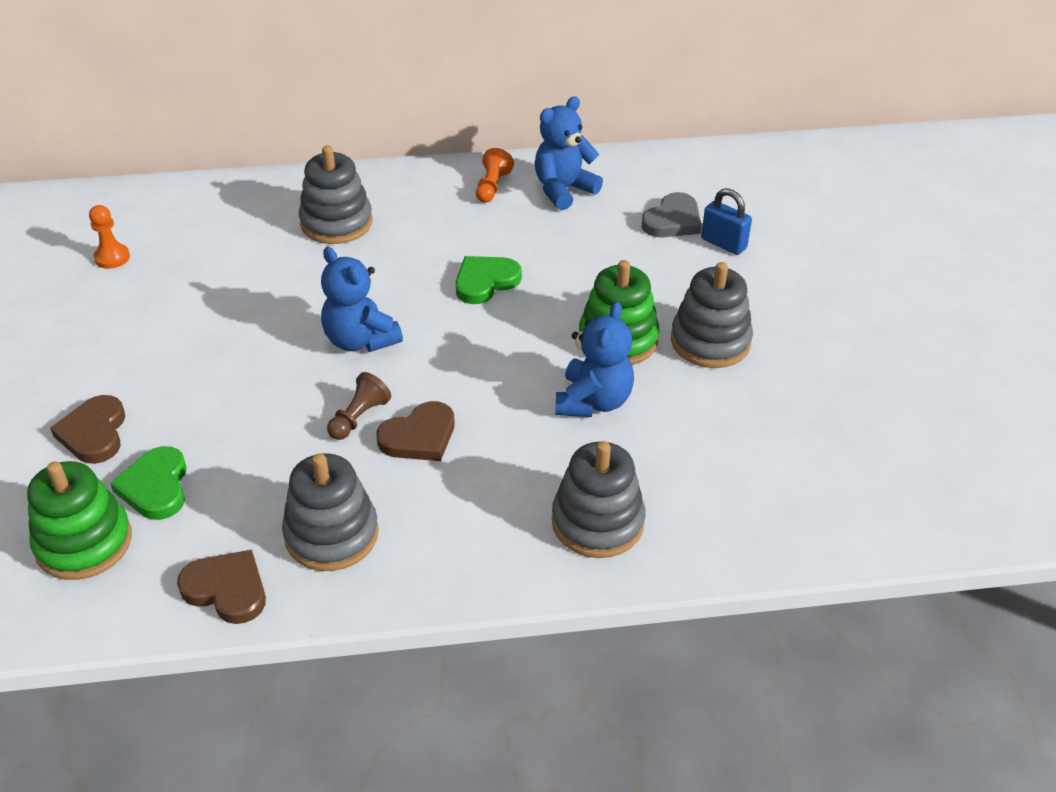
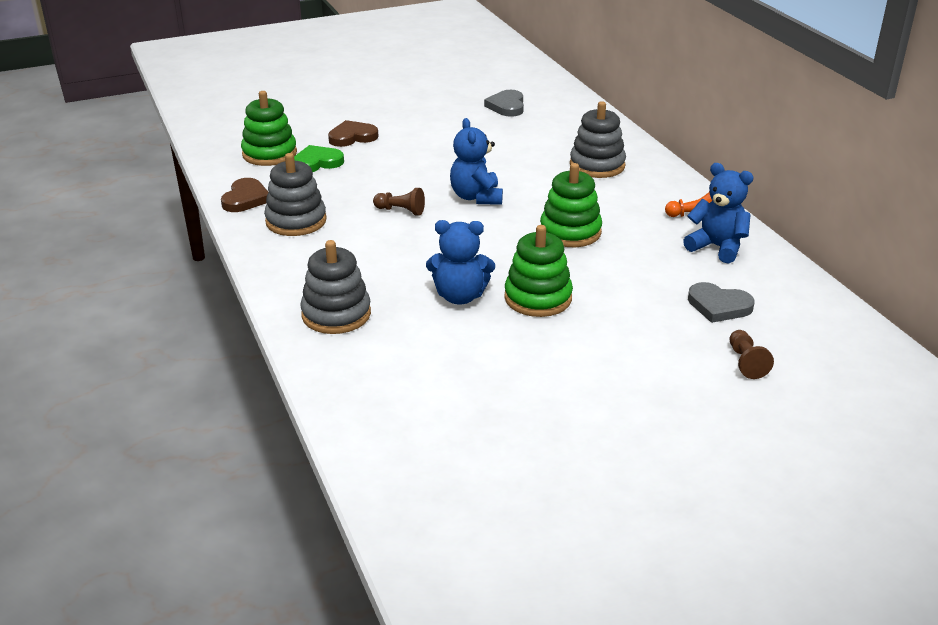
camera: 75 degrees right, 10 degrees down
orange pawn [89,205,130,269] -> grey heart [484,90,524,117]
blue teddy bear [321,247,403,352] -> blue teddy bear turned 45 degrees counterclockwise [450,118,503,205]
brown heart [376,401,454,461] -> none
green heart [456,256,522,304] -> green stacking toy [540,163,602,247]
grey stacking toy [671,262,753,368] -> none
blue padlock [701,188,752,255] -> none
none -> brown pawn [730,330,774,379]

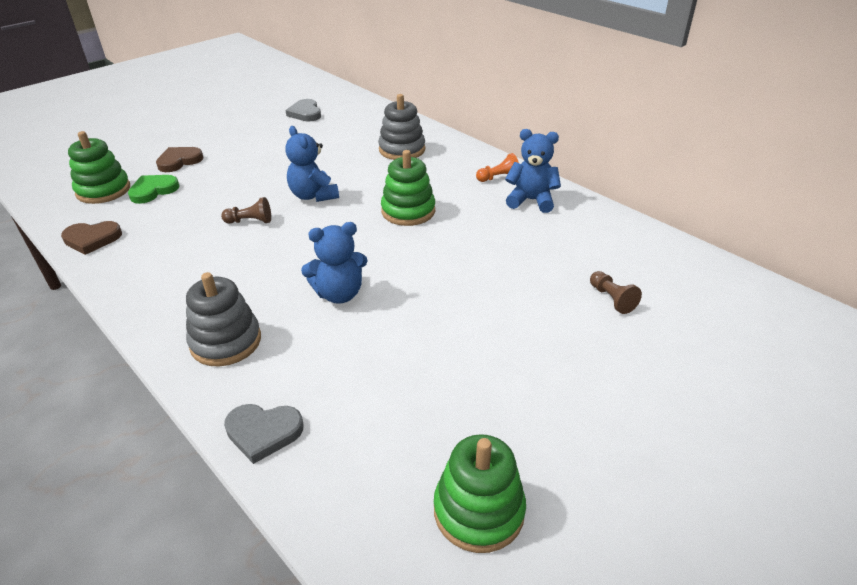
camera: 20 degrees left, 5 degrees up
brown heart [221,178,269,212] -> brown heart turned 90 degrees clockwise [61,221,122,255]
grey stacking toy [264,153,327,236] -> none
green stacking toy [504,225,573,317] -> green stacking toy moved to [434,434,526,553]
grey heart [688,282,755,323] -> grey heart moved to [224,404,304,464]

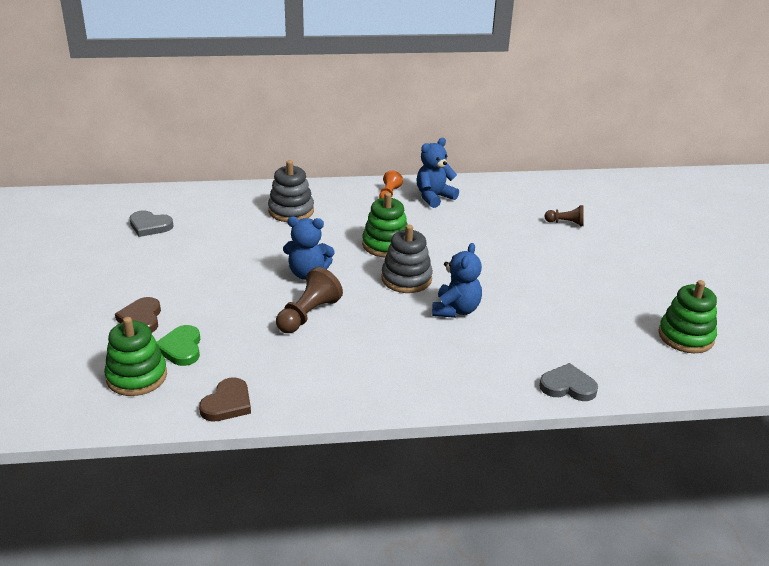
camera: 55 degrees left, 5 degrees down
grey stacking toy [186,272,261,366] -> grey stacking toy moved to [381,225,433,293]
brown pawn [221,197,271,224] -> brown pawn [276,267,343,333], size x1.66
grey heart [224,404,304,464] -> grey heart turned 120 degrees counterclockwise [539,363,598,401]

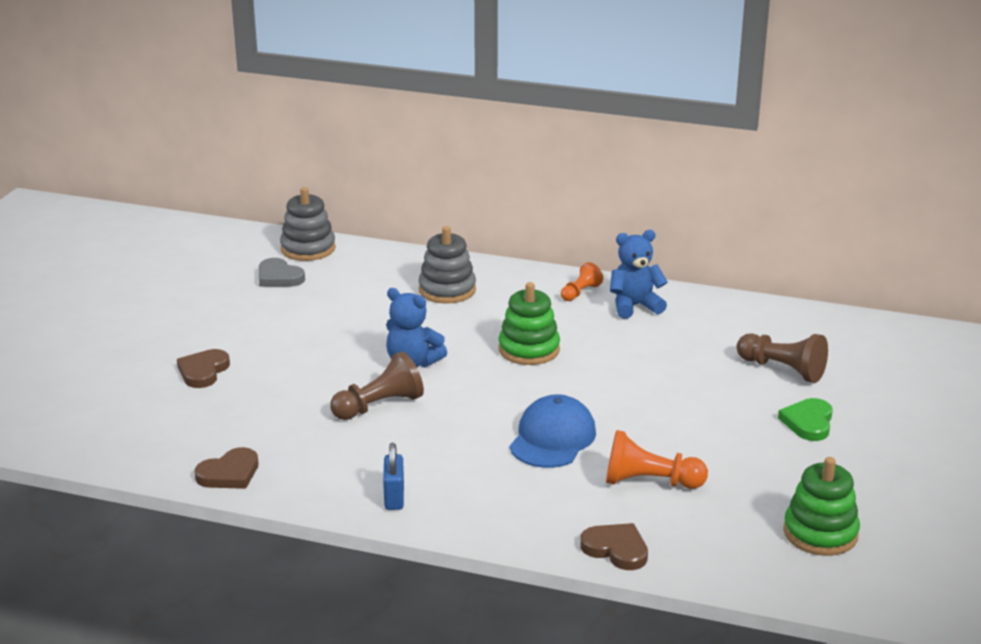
camera: 25 degrees right, 5 degrees down
green stacking toy [104,317,167,396] -> none
green heart [156,325,200,366] -> green heart moved to [778,398,833,441]
grey stacking toy [381,225,433,293] -> grey stacking toy moved to [280,187,336,261]
blue teddy bear [432,243,482,318] -> blue cap [510,394,596,468]
grey heart [539,363,598,401] -> brown heart [580,523,648,570]
brown pawn [544,205,584,226] -> brown pawn [737,333,828,383], size x1.66
none -> blue padlock [383,443,404,510]
none -> orange pawn [606,430,708,489]

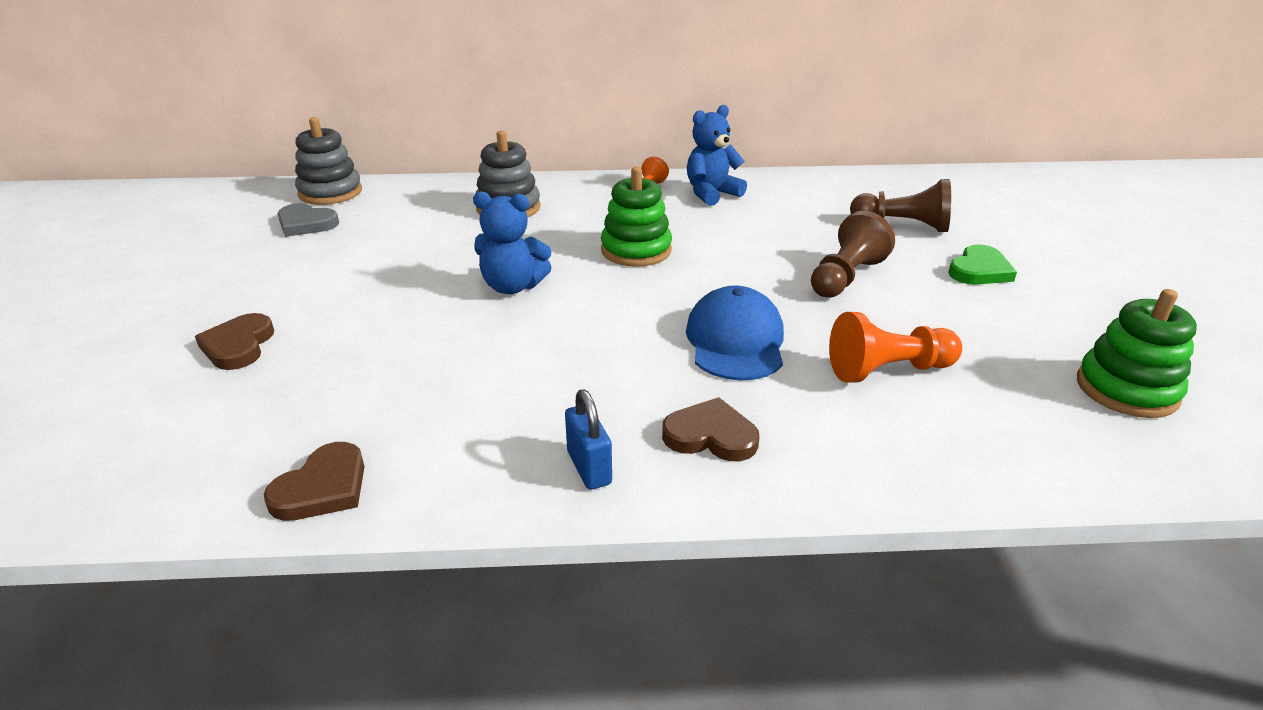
camera: 20 degrees left, 5 degrees up
brown pawn [330,351,424,420] -> brown pawn moved to [811,211,895,298]
brown heart [580,523,648,570] -> brown heart moved to [662,397,760,461]
green heart [778,398,833,441] -> green heart turned 135 degrees counterclockwise [948,244,1017,285]

